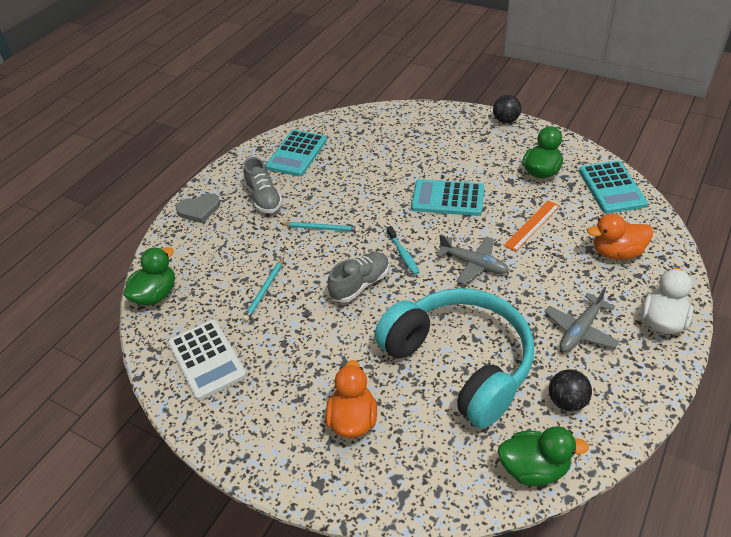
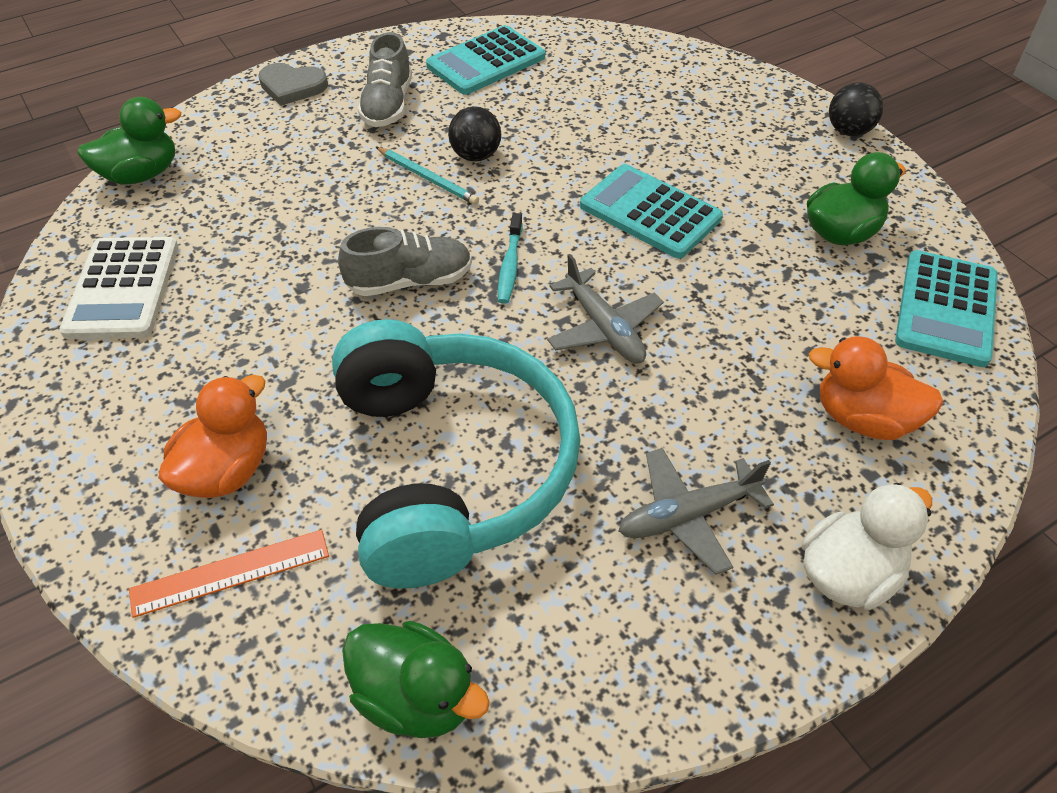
camera: 25 degrees right, 5 degrees up
turquoise pencil [243,257,284,322] -> none
orange ruler [504,200,560,252] -> orange ruler moved to [129,530,329,618]
black ball [549,369,592,411] -> black ball moved to [448,106,501,162]

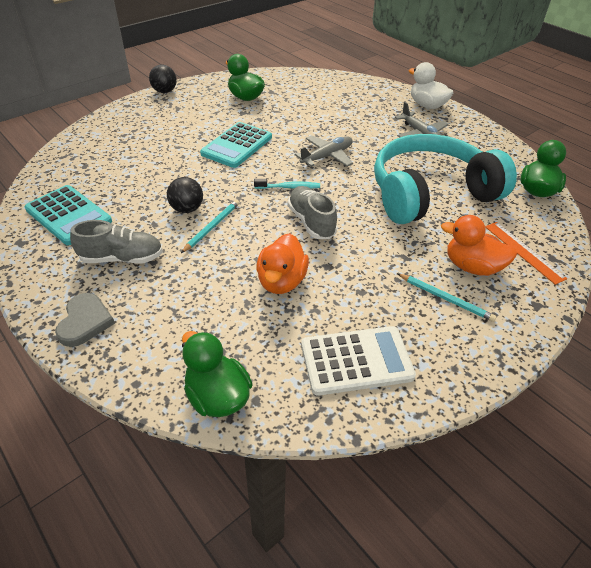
camera: 100 degrees left, 5 degrees down
orange duck [808,336,943,440] -> orange duck moved to [256,233,309,294]
turquoise calculator [895,250,998,367] -> none
none -> turquoise pencil [397,273,497,322]

